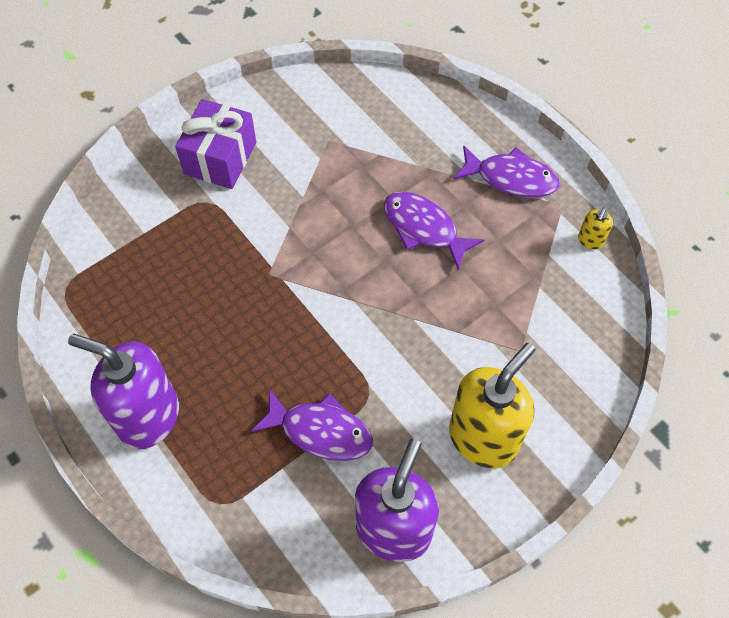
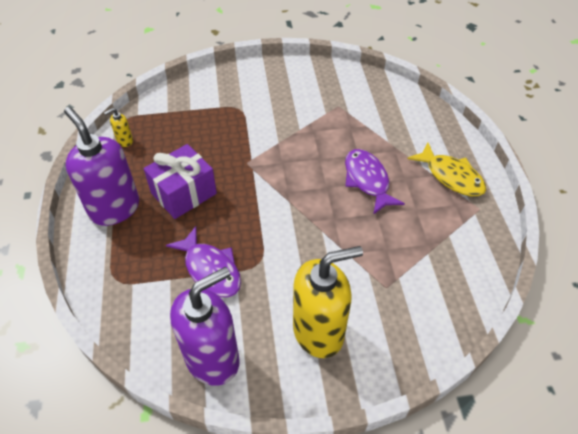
camera: 30 degrees right, 10 degrees down
purple gift [175,99,256,189] -> purple gift moved to [144,144,217,219]
purple fish [453,145,560,197] -> yellow fish [407,142,486,196]
yellow soap dispenser [578,207,613,250] -> yellow soap dispenser moved to [104,108,133,147]

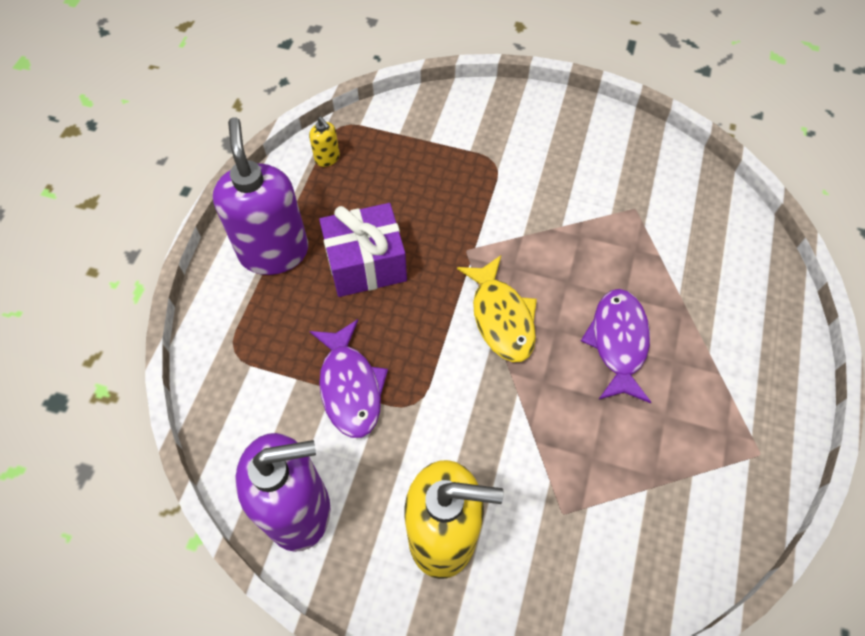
camera: 25 degrees right, 10 degrees up
yellow soap dispenser [104,108,133,147] -> yellow soap dispenser turned 120 degrees counterclockwise [309,117,340,167]
yellow fish [407,142,486,196] -> yellow fish moved to [457,255,537,362]

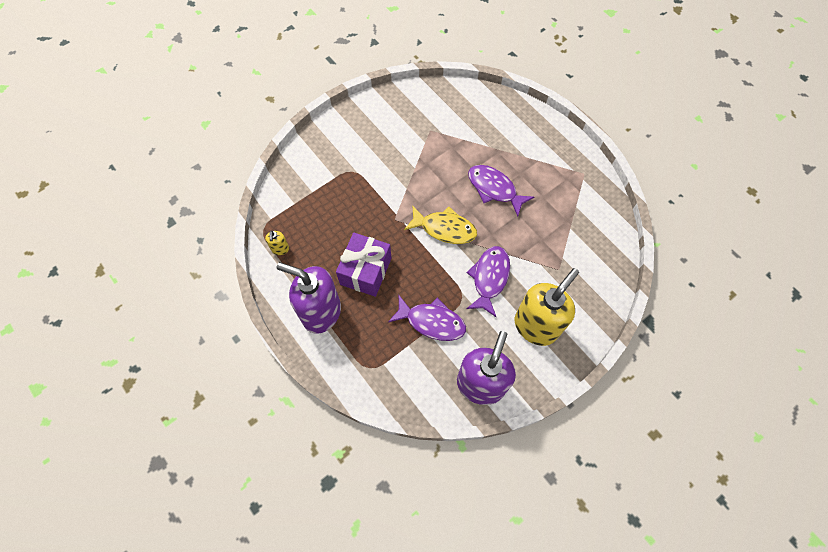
camera: 55 degrees left, 5 degrees up
yellow soap dispenser [309,117,340,167] -> yellow soap dispenser turned 90 degrees clockwise [265,231,289,255]
none -> purple fish [466,246,510,317]

